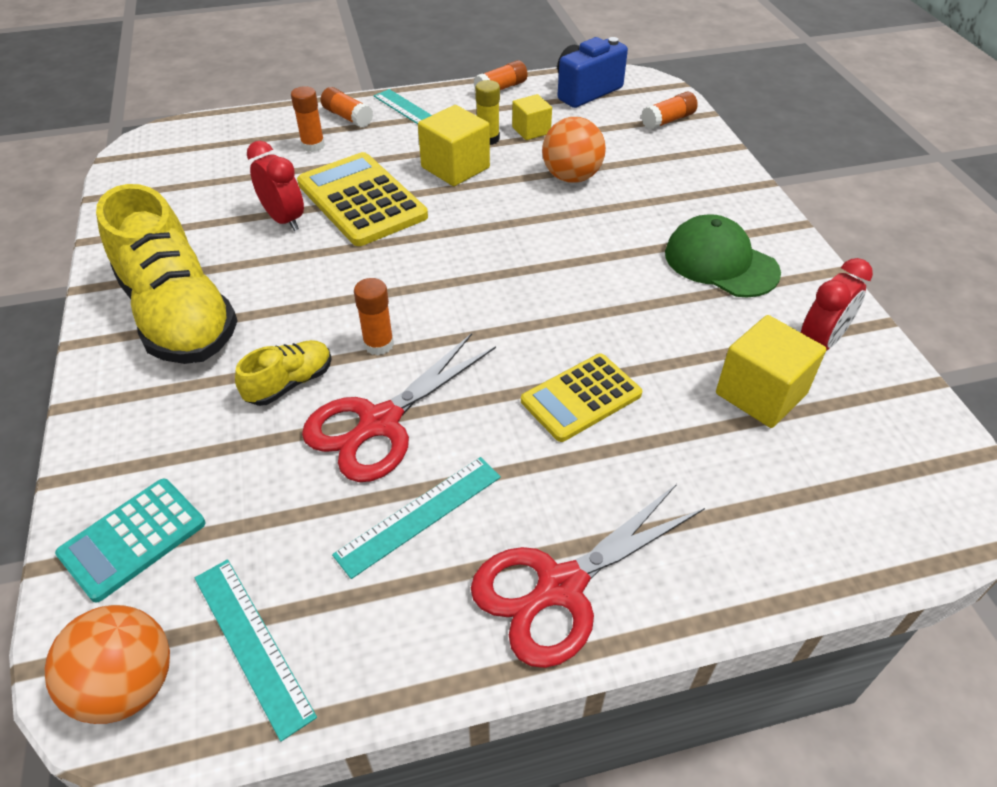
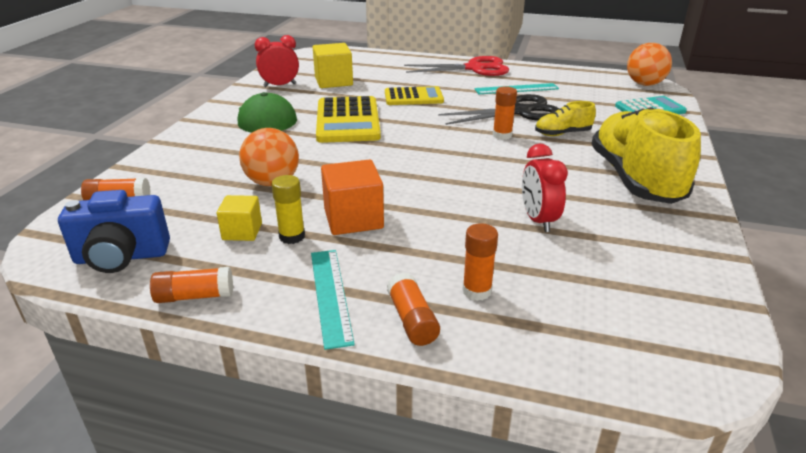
camera: 150 degrees left, 15 degrees down
turquoise ruler [195,559,317,742] -> none
yellow calculator [297,152,428,246] -> yellow calculator moved to [316,96,381,143]
red scissors [302,333,496,482] -> black scissors [438,94,559,125]
yellow cube [418,105,490,186] -> orange cube [321,159,384,235]

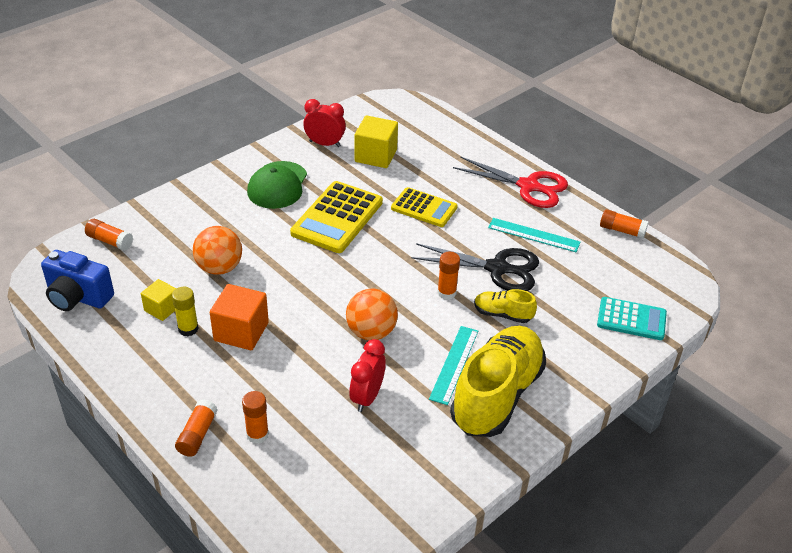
camera: 30 degrees right, 10 degrees up
orange glue stick [150,267,233,303] -> orange glue stick moved to [600,209,649,239]
turquoise ruler [311,250,355,350] -> turquoise ruler moved to [429,326,478,405]
orange ball [627,43,672,86] -> orange ball moved to [346,288,398,340]

